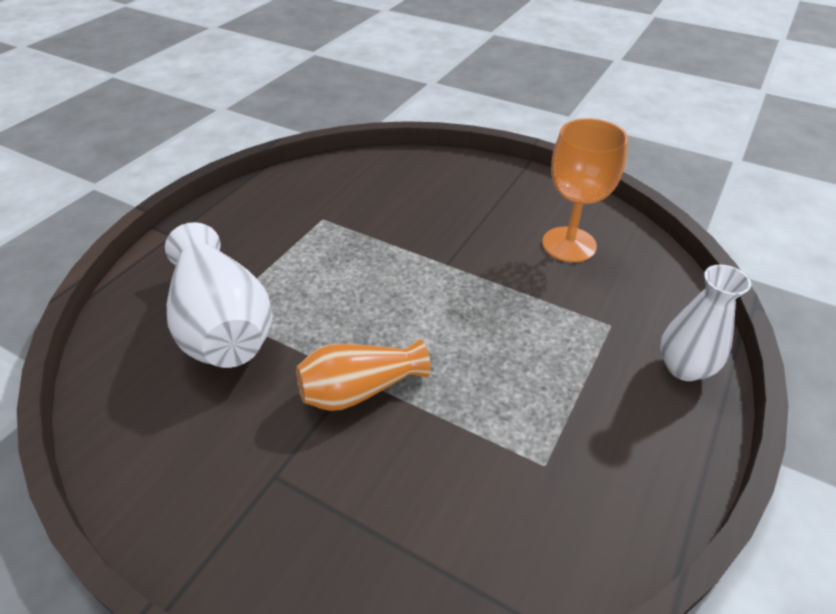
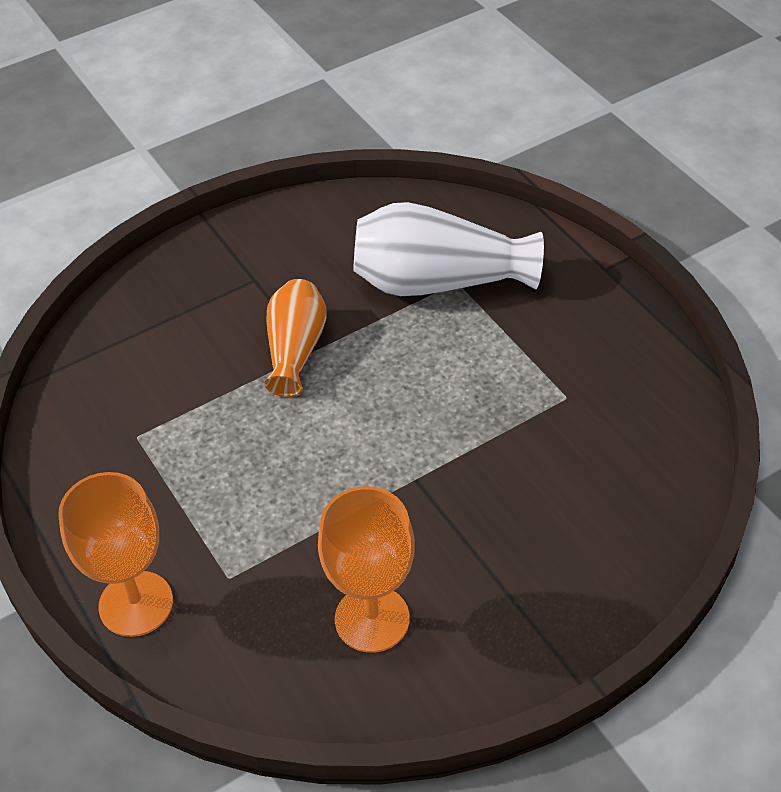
camera: 120 degrees right, 5 degrees up
white vase [660,265,751,381] -> orange goblet [58,472,173,637]

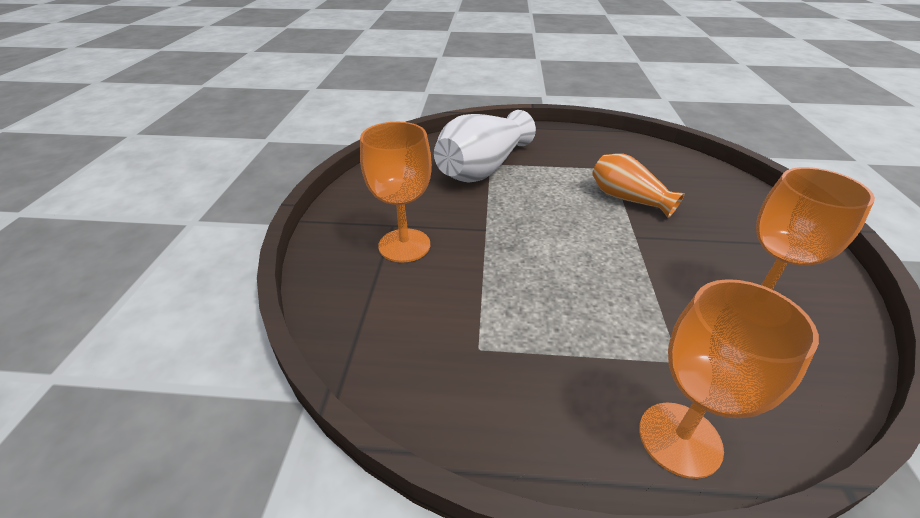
camera: 55 degrees left, 10 degrees down
orange vase [264,279,327,397] -> orange vase moved to [592,153,685,218]
none -> orange goblet [360,122,432,263]

